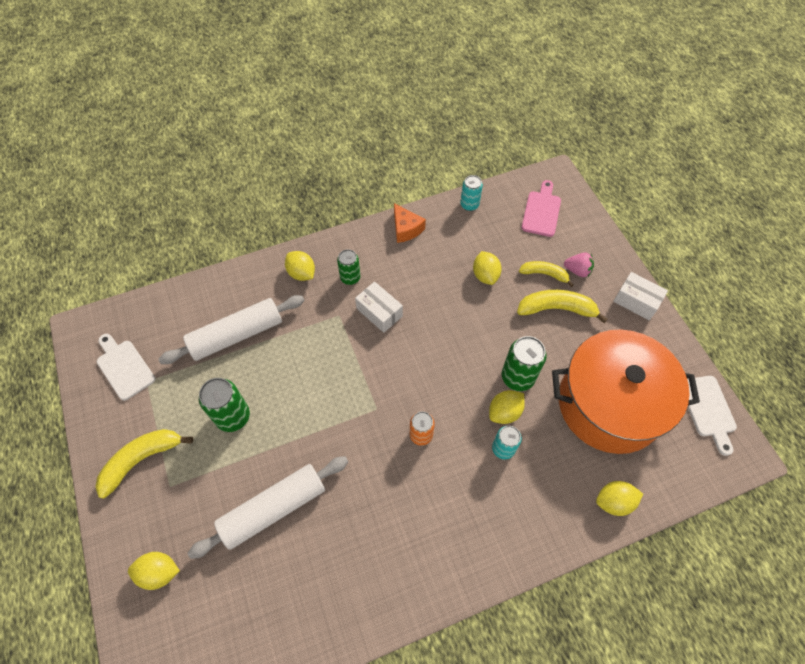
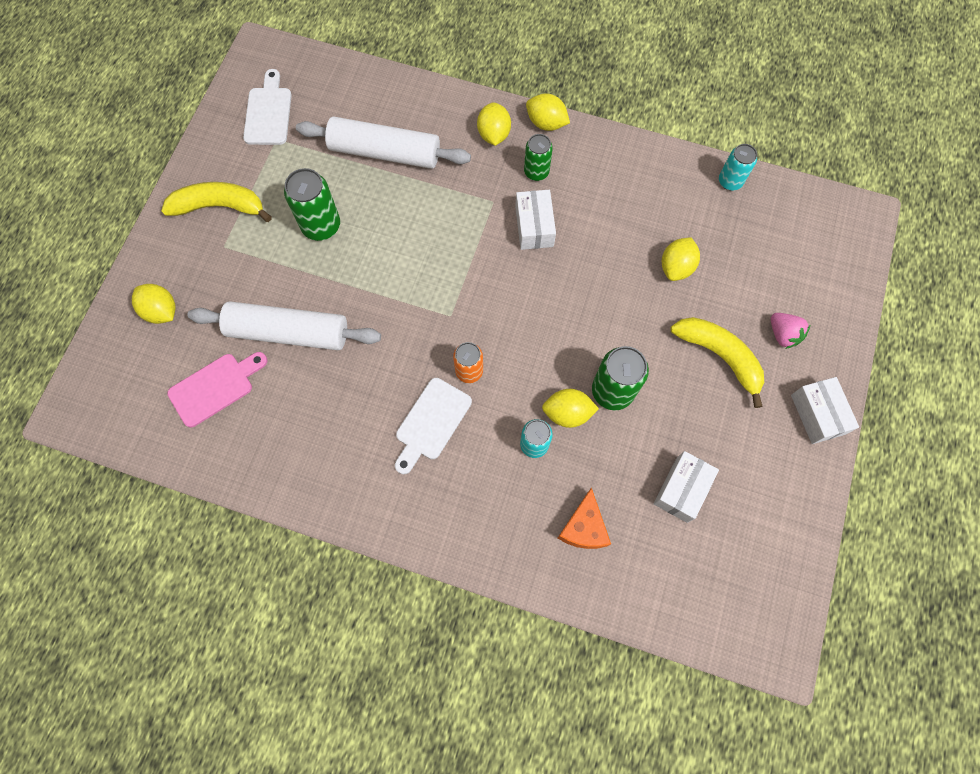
camera: 40 degrees right, 10 degrees up
orange cheese [394,203,426,243] -> orange cheese moved to [558,488,611,549]
yellow banana [519,261,574,287] -> none
pink cutting board [522,180,561,237] -> pink cutting board moved to [167,352,267,427]
orange pot [552,330,700,454] -> white box [654,451,719,523]
yellow lemon [596,481,643,516] -> yellow lemon moved to [526,93,570,131]
white cutting board [687,376,737,456] -> white cutting board moved to [395,378,472,474]

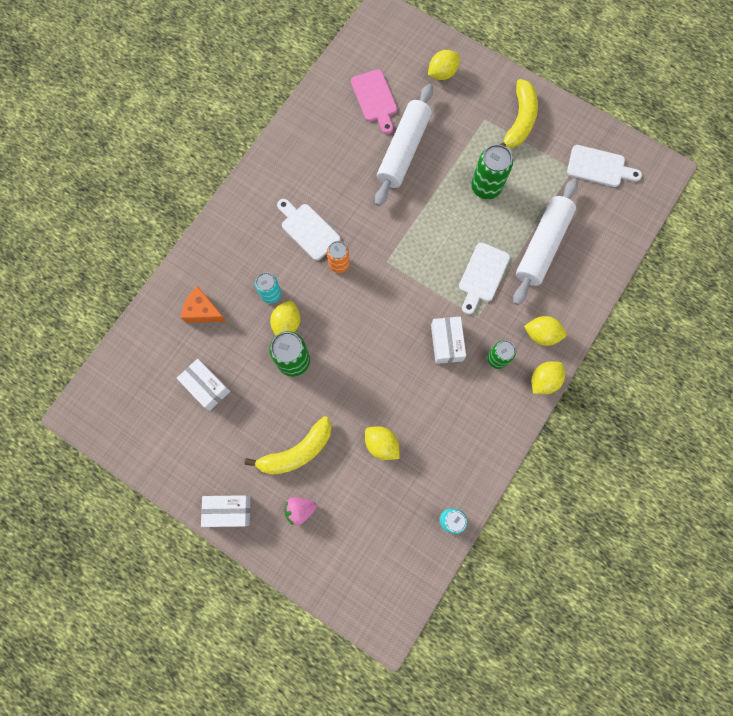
camera: 105 degrees right, 5 degrees up
white box [515,190,556,250] -> white box turned 75 degrees clockwise [431,316,466,364]
none -> white cutting board [459,242,510,315]

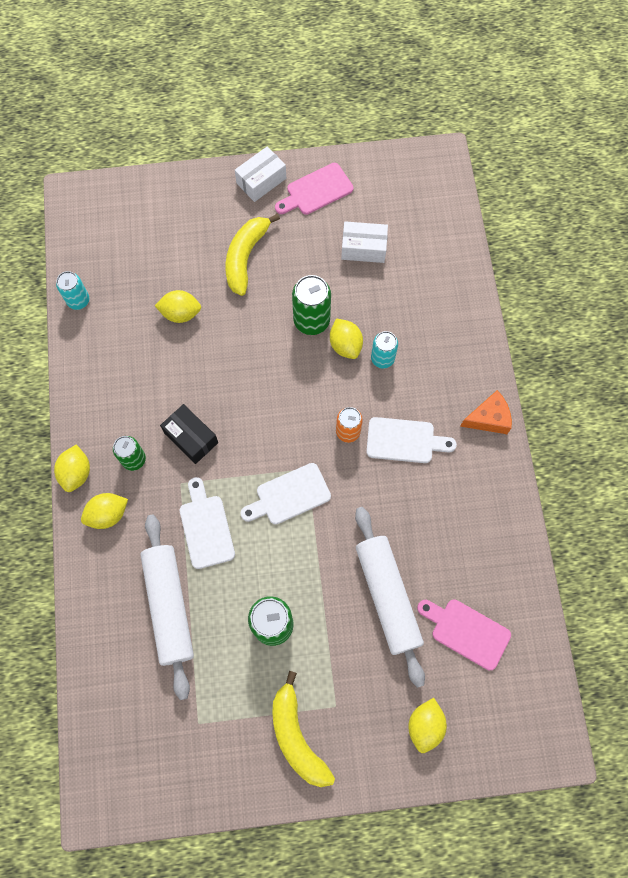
camera: 140 degrees right, 5 degrees down
orange cheese [181,286,227,323] -> orange cheese moved to [460,390,512,434]
pink strawberry [284,497,317,525] -> none
white box [431,316,466,364] -> black box [160,404,218,464]
white cutting board [567,145,642,187] -> white cutting board moved to [240,463,331,525]
none -> pink cutting board [275,163,353,215]

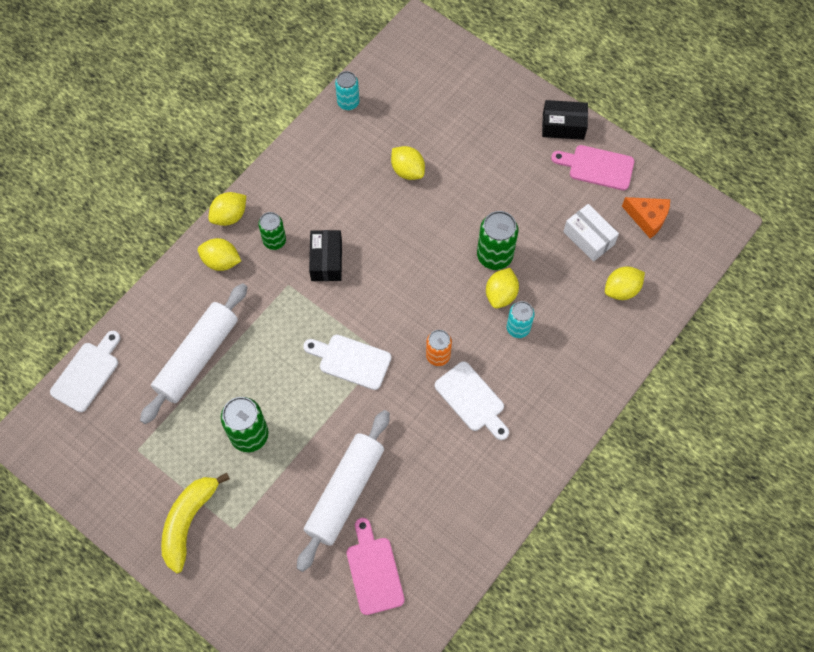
camera: 45 degrees right, 5 degrees down
white cutting board [180,477,235,569] -> white cutting board moved to [50,331,121,412]
yellow banana [225,213,280,296] -> none
white box [235,146,286,202] -> black box [542,100,588,140]
yellow lemon [408,698,447,753] -> yellow lemon moved to [605,267,645,300]
orange cheese [460,390,512,434] -> orange cheese moved to [622,197,670,239]

